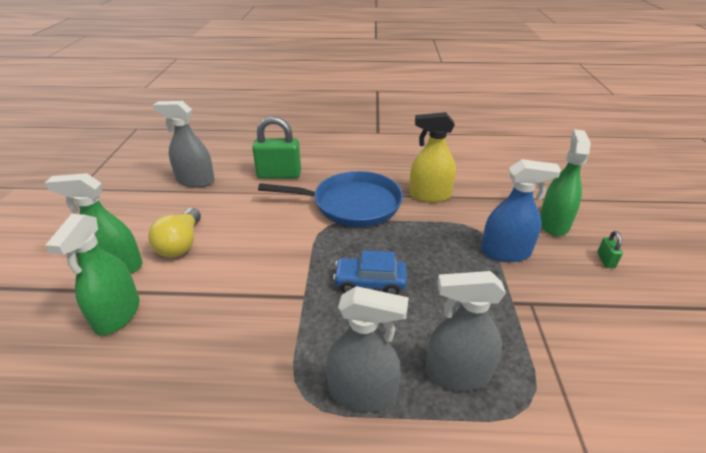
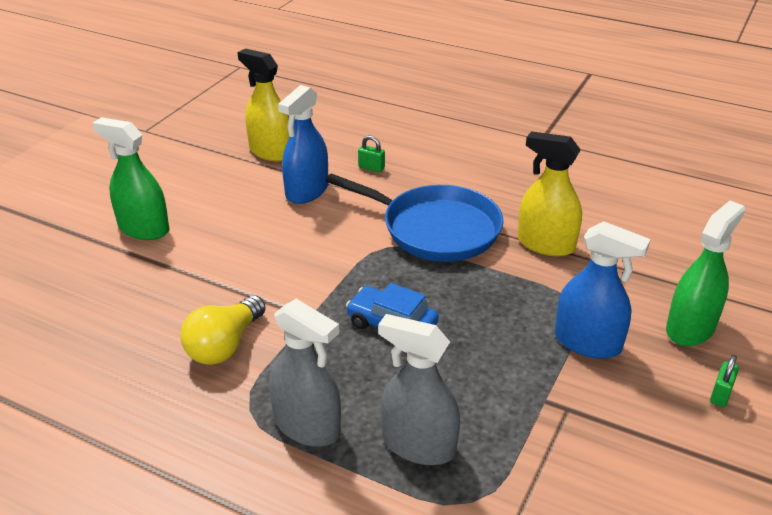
camera: 25 degrees right, 0 degrees up
green spray bottle [45,214,140,335] -> none
yellow light bulb [148,208,201,257] -> yellow light bulb moved to [180,295,266,365]
grey spray bottle [153,101,215,188] -> yellow spray bottle [237,49,290,162]
green padlock [252,116,301,179] -> green padlock [358,136,385,172], size x0.44
none -> blue spray bottle [278,85,328,204]

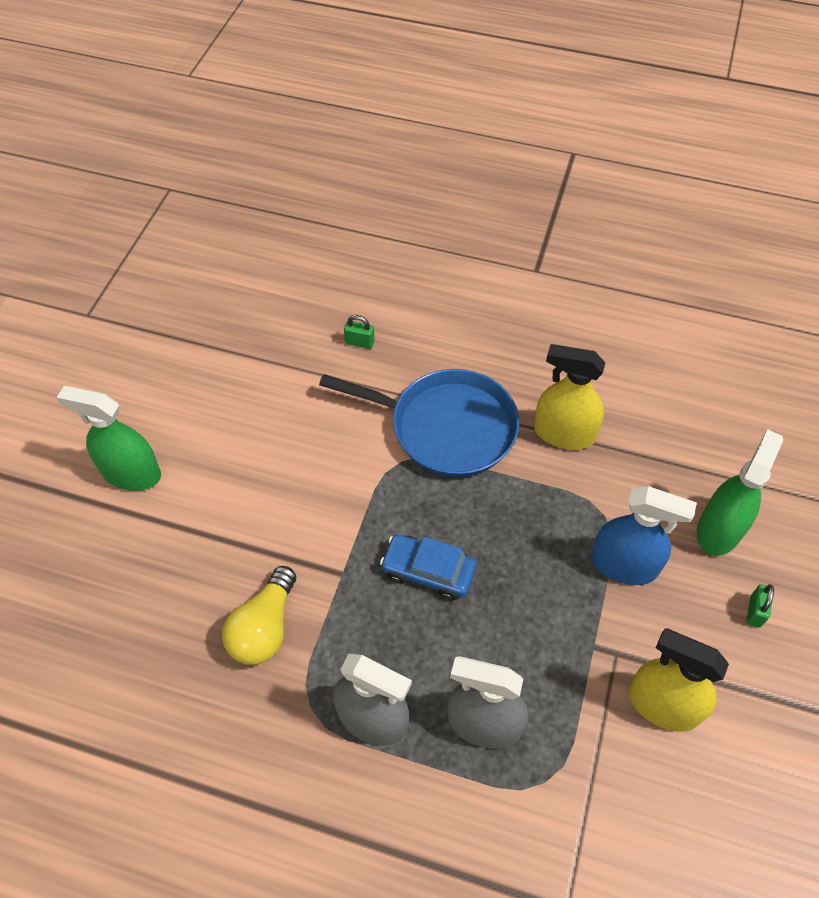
camera: 10 degrees left, 20 degrees up
yellow spray bottle [237,49,290,162] -> yellow spray bottle moved to [628,628,729,732]
blue spray bottle [278,85,328,204] -> none

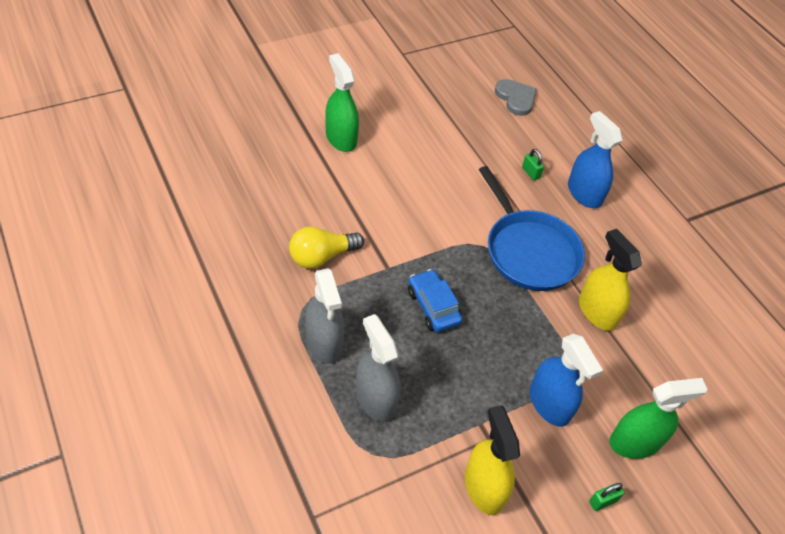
camera: 40 degrees right, 5 degrees down
none -> grey heart [495,79,537,116]
none -> blue spray bottle [568,111,622,208]

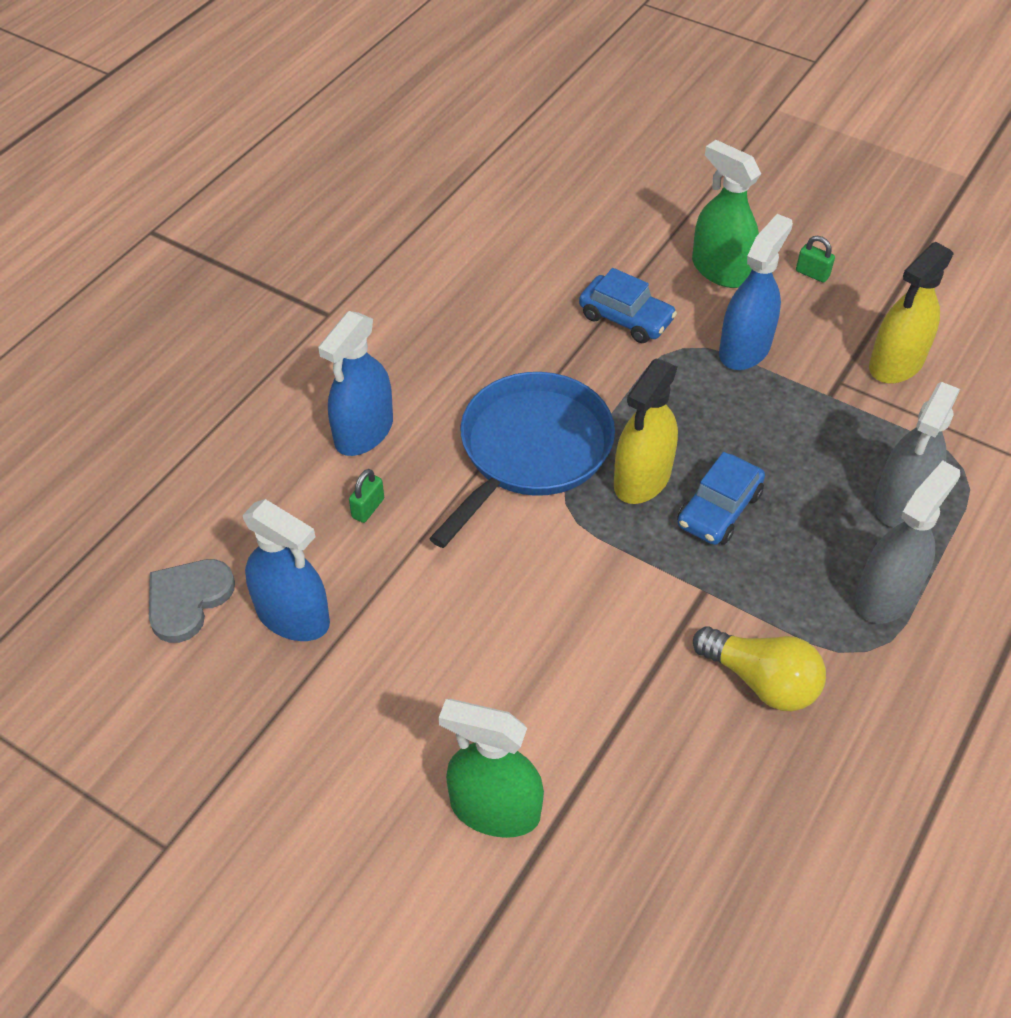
camera: 115 degrees left, 0 degrees up
green spray bottle [325,53,359,152] -> green spray bottle turned 75 degrees clockwise [439,699,544,838]
yellow spray bottle [579,229,642,331] -> yellow spray bottle moved to [614,359,678,504]
none -> blue spray bottle [243,499,330,641]
none -> blue car [579,268,677,343]

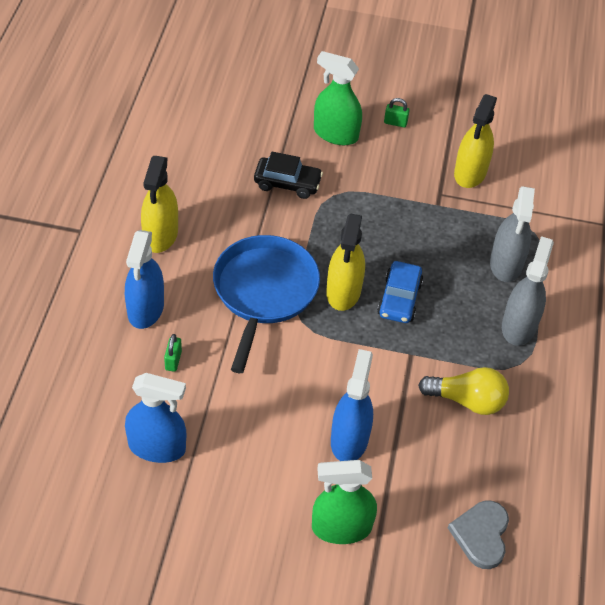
camera: 25 degrees left, 0 degrees up
grey heart [149,559,235,643] -> grey heart moved to [448,501,509,569]
blue car [579,268,677,343] -> black car [254,152,323,199]
blue spray bottle [719,214,793,370] -> blue spray bottle moved to [331,349,373,461]
none -> yellow spray bottle [141,156,178,253]

